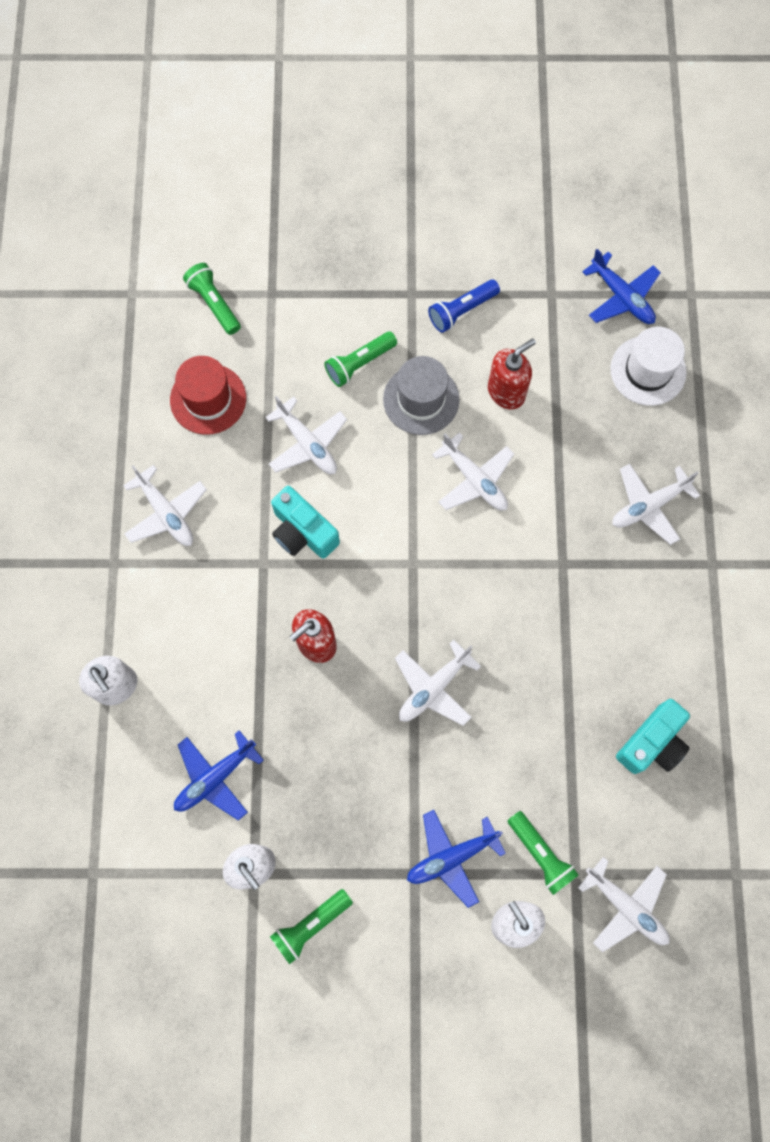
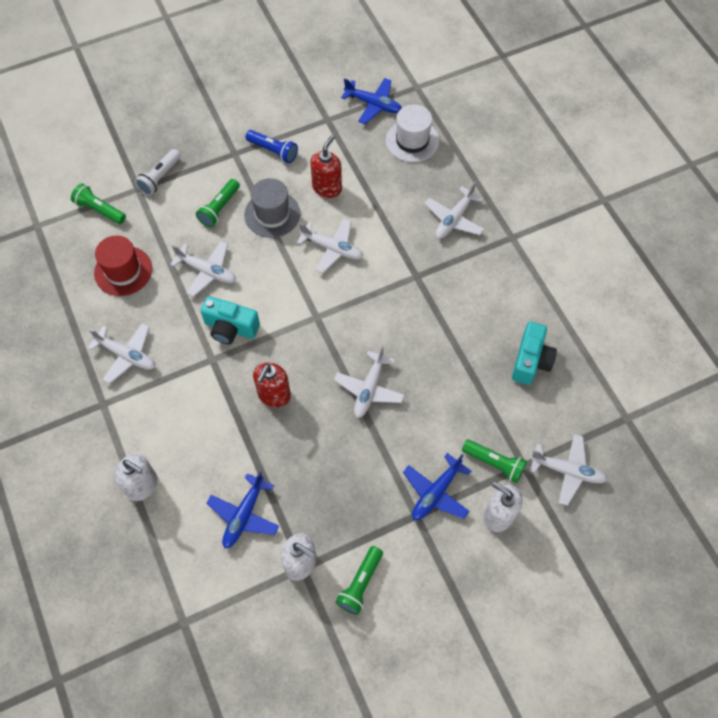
camera: 25 degrees left, 10 degrees down
blue flashlight [428,279,500,333] -> blue flashlight turned 90 degrees counterclockwise [246,130,298,163]
none -> white flashlight [135,149,181,196]

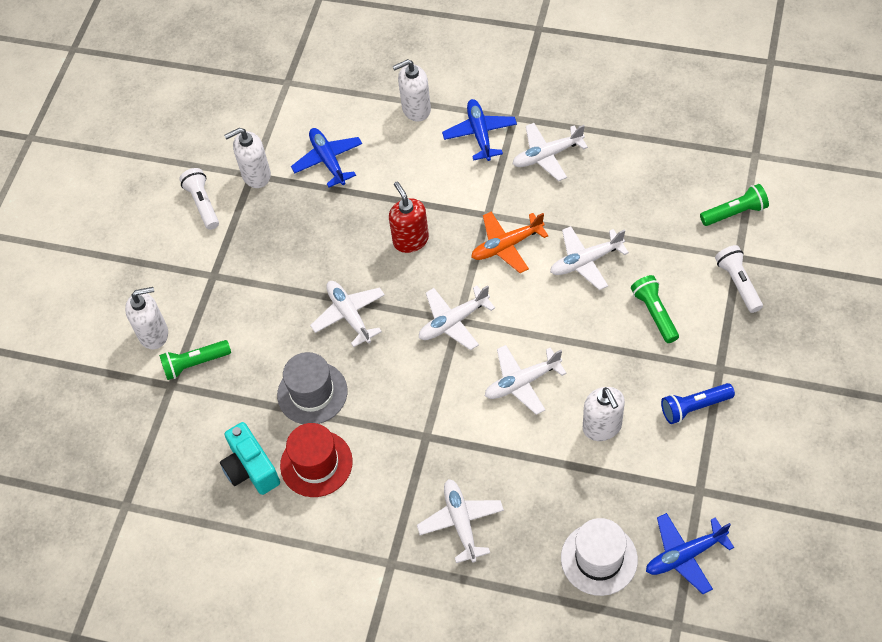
camera: 135 degrees right, 5 degrees down
red hat [94,235,152,296] -> red hat moved to [280,423,353,497]
turquoise camera [201,296,260,344] -> orange plane [471,212,549,273]
grey hat [244,178,300,238] -> grey hat moved to [277,352,347,424]
red soap dispenser [310,135,342,198] -> white soap dispenser [583,387,625,441]
green flashlight [336,546,383,615] -> white flashlight [179,168,219,230]
blue plane [403,453,471,520] -> blue plane moved to [442,99,517,161]
white plane [530,434,608,506] -> white plane moved to [419,285,495,350]

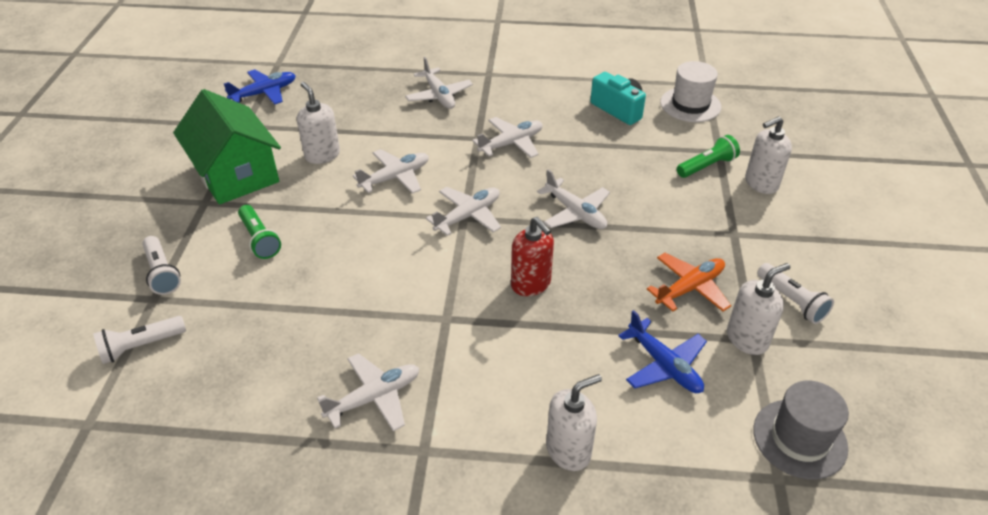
camera: 165 degrees right, 15 degrees down
grey hat [277,352,347,424] -> grey hat moved to [753,380,849,480]
red hat [280,423,353,497] -> none
blue plane [442,99,517,161] -> none
orange plane [471,212,549,273] -> orange plane moved to [647,253,731,311]
white plane [550,226,629,290] -> white plane moved to [472,117,542,158]
white hat [561,518,638,596] -> white hat moved to [660,61,722,122]
blue flashlight [661,383,735,424] -> green house [173,89,281,205]
green flashlight [700,184,769,226] -> white flashlight [93,316,186,364]

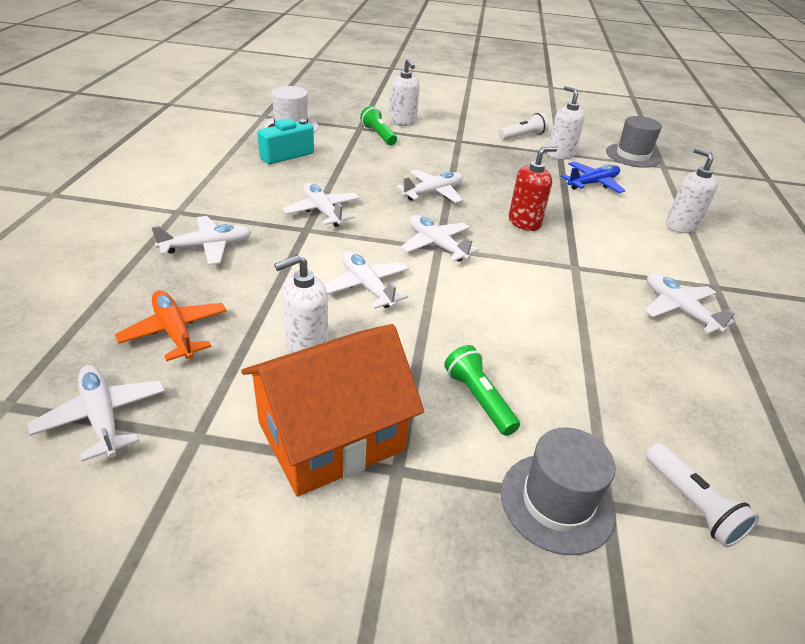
camera: 90 degrees left, 5 degrees down
white flashlight [142,236,181,295] -> grey hat [501,427,616,555]
green house [173,89,281,205] -> orange house [241,324,424,497]
blue plane [224,69,296,105] -> white plane [27,365,165,462]
green flashlight [238,205,281,259] -> green flashlight turned 90 degrees counterclockwise [444,345,520,436]
orange plane [647,253,731,311] -> orange plane moved to [115,290,227,361]

